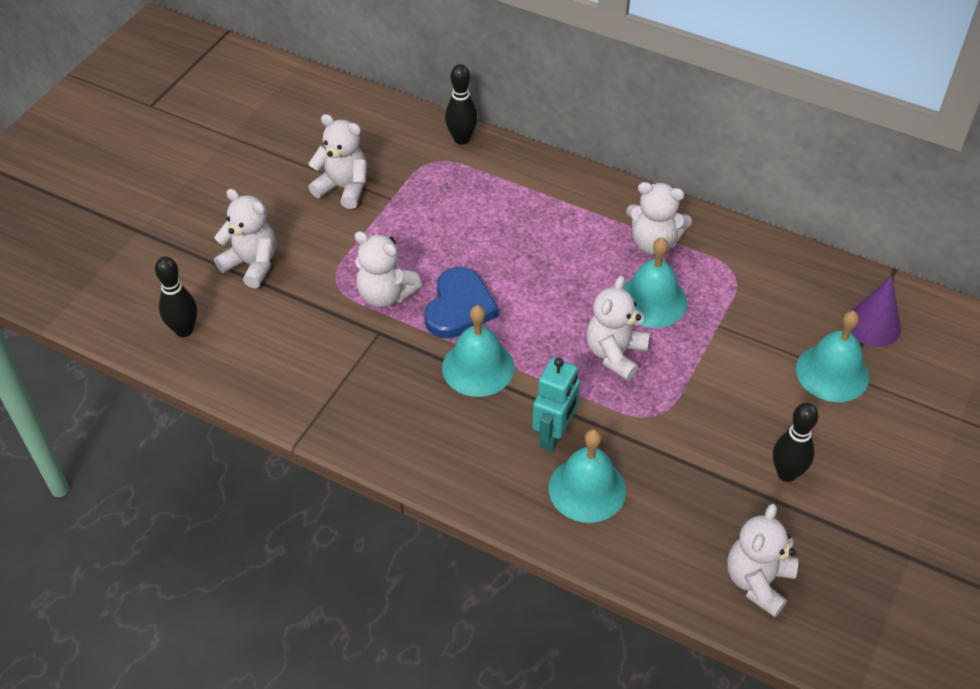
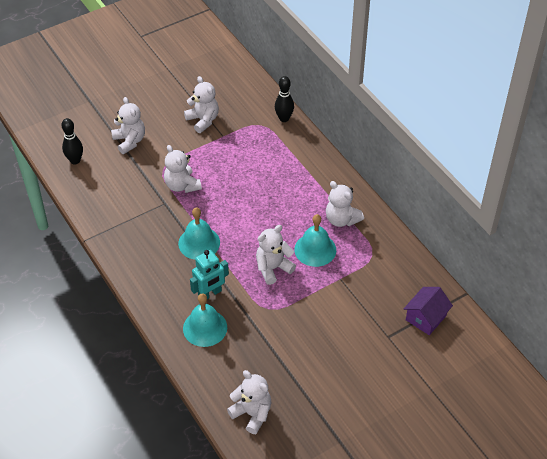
camera: 30 degrees right, 0 degrees up
blue heart [424,267,499,339] -> none
white teddy bear [727,504,798,617] -> white teddy bear turned 75 degrees clockwise [227,370,272,434]
black bowling pin [773,403,818,482] -> none
turquoise bell [796,311,869,402] -> none
purple cone [850,276,901,347] -> purple house [403,287,453,335]

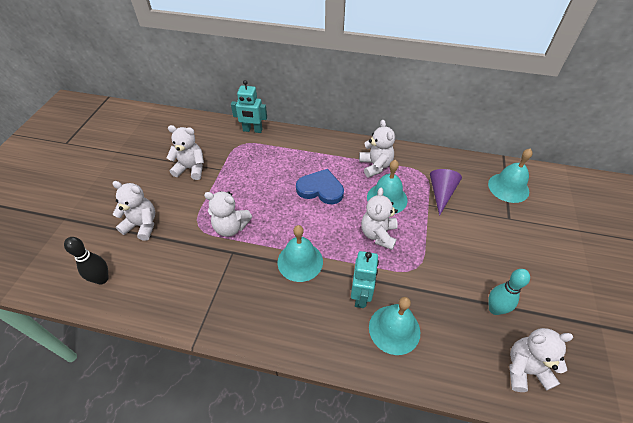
camera: 45 degrees left, 0 degrees up
black bowling pin [275,76,294,122] -> turquoise robot [231,80,267,133]
white teddy bear [326,181,364,227] -> white teddy bear turned 105 degrees counterclockwise [359,120,395,178]
purple house [403,287,453,335] -> turquoise bell [488,148,533,203]
none -> blue heart [296,169,344,204]
none -> purple cone [430,169,462,216]
none -> turquoise bowling pin [488,269,530,315]

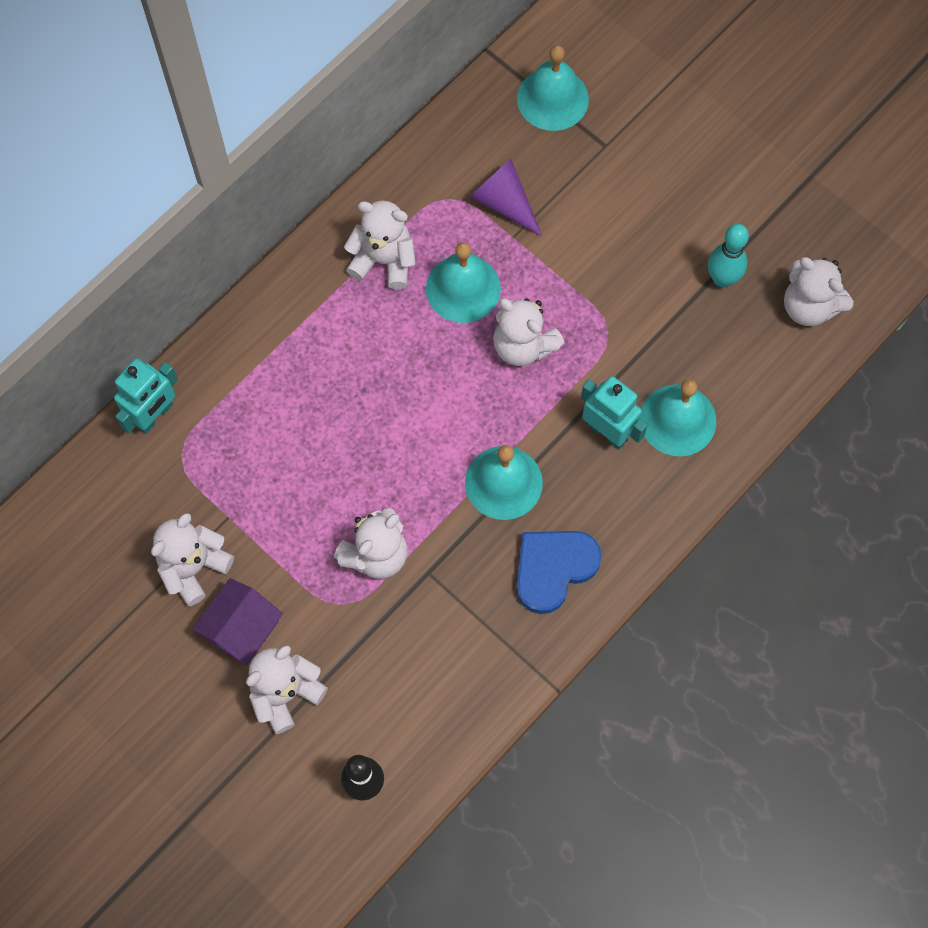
camera: 60 degrees left, 20 degrees up
blue heart [296,169,344,204] -> blue heart moved to [516,531,602,614]
white teddy bear [509,328,573,392] -> white teddy bear turned 75 degrees counterclockwise [784,257,853,326]
none -> purple house [192,578,283,666]

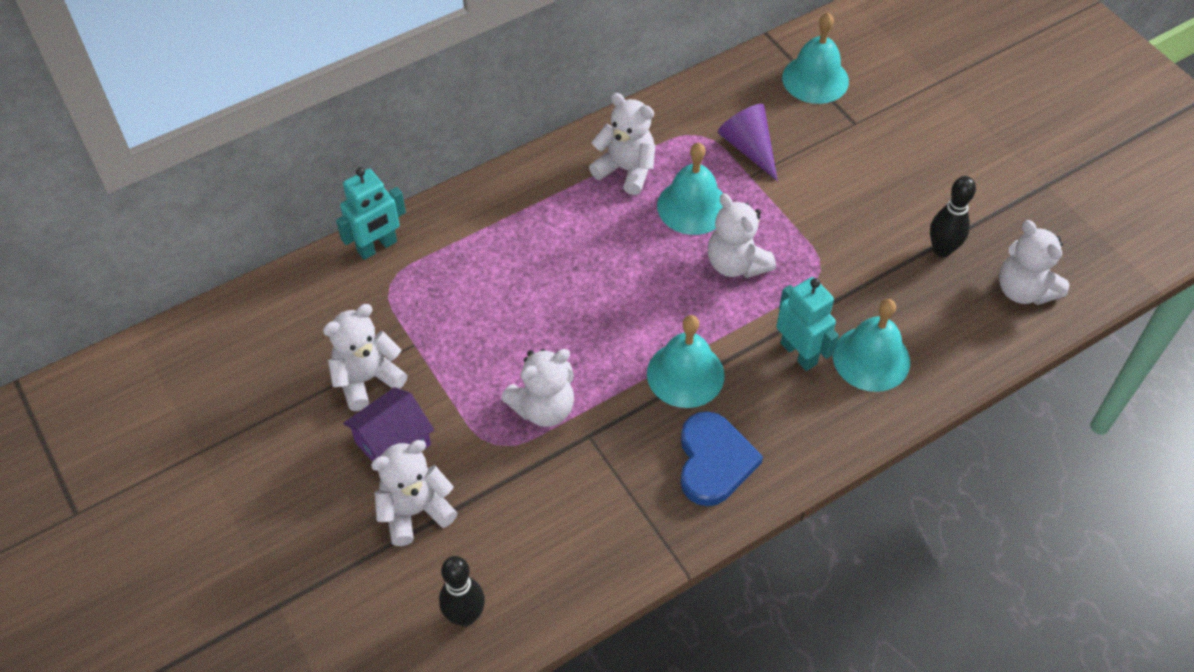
camera: 15 degrees right, 15 degrees down
blue heart [516,531,602,614] -> blue heart turned 120 degrees clockwise [680,411,763,506]
turquoise bowling pin [708,224,749,287] -> black bowling pin [930,176,976,257]

